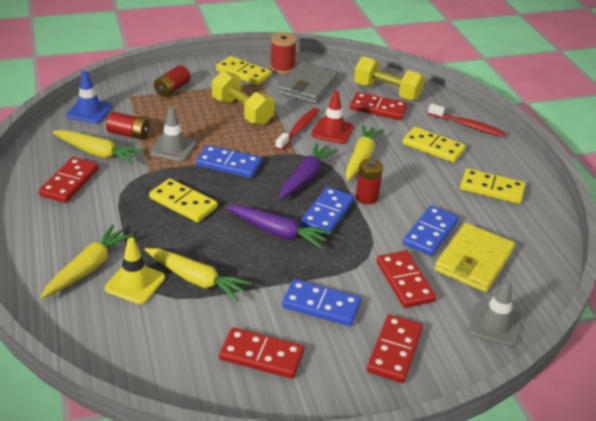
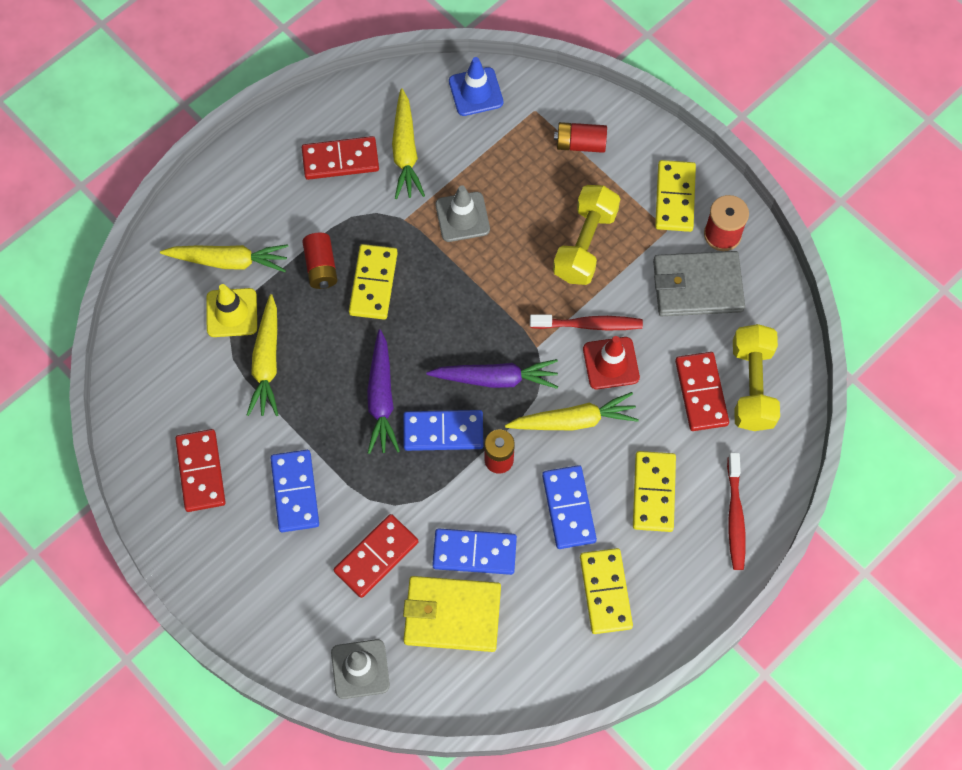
camera: 65 degrees right, 30 degrees up
red battery [106,112,150,140] -> red battery moved to [302,233,338,289]
blue domino [196,145,262,178] -> blue domino moved to [542,465,597,549]
red domino [367,314,423,383] -> none

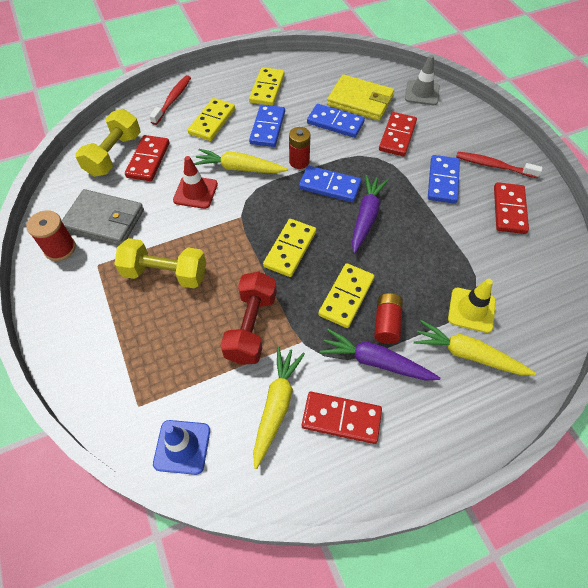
camera: 160 degrees left, 10 degrees down
yellow carrot [247,294,278,416] -> none
red domino [334,514,418,598] -> red domino turned 45 degrees counterclockwise [379,112,417,156]
purple carrot [426,359,558,389] -> purple carrot moved to [320,329,440,381]
grey traffic cone [435,185,490,242] -> red dumbbell [220,272,277,365]
red toothbrush [530,314,643,330] -> red toothbrush moved to [456,152,542,178]
yellow dumbbell [553,185,620,285] -> yellow dumbbell turned 60 degrees clockwise [114,238,206,288]
red battery [554,122,607,153] -> none
yellow domino [655,160,696,232] -> yellow domino moved to [263,219,316,277]

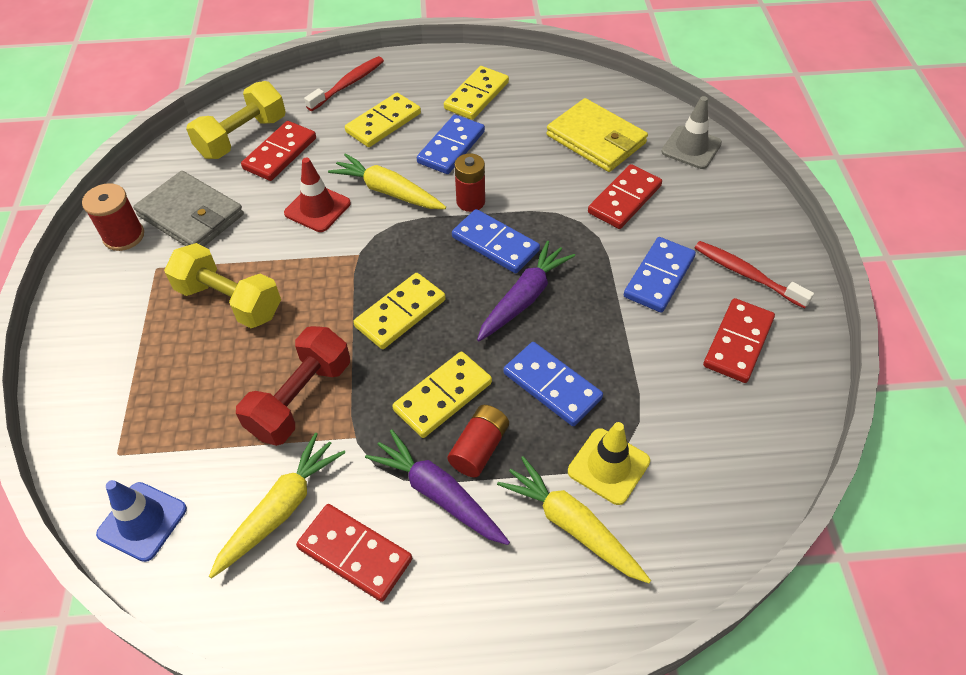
camera: 20 degrees right, 5 degrees down
blue domino [307,104,365,138] -> blue domino moved to [504,342,603,426]

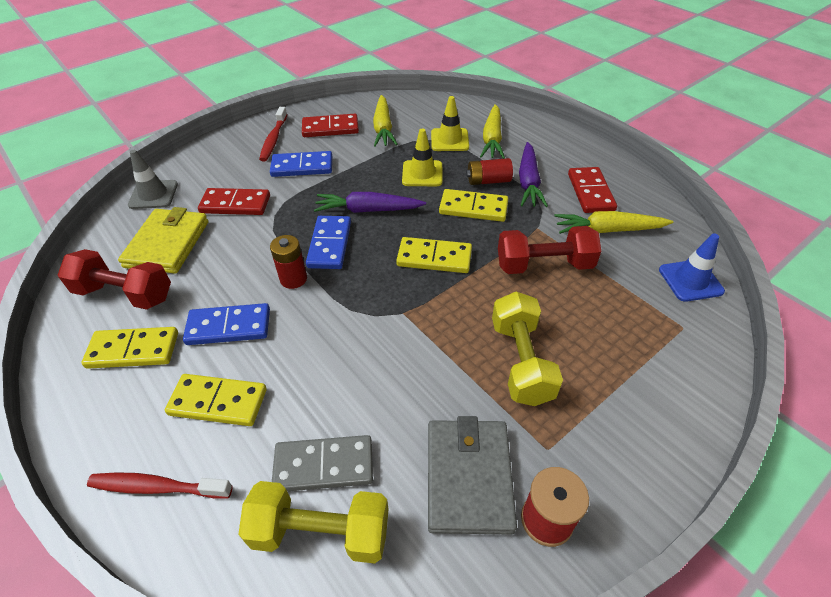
camera: 125 degrees left, 5 degrees down
red domino [241,121,316,181] -> grey domino [272,435,373,491]
red traffic cone [284,158,351,232] -> none
yellow carrot [328,153,446,209] -> yellow carrot moved to [373,95,398,147]
blue domino [504,342,603,426] -> yellow traffic cone [402,129,442,186]
none -> red dumbbell [58,249,171,310]

